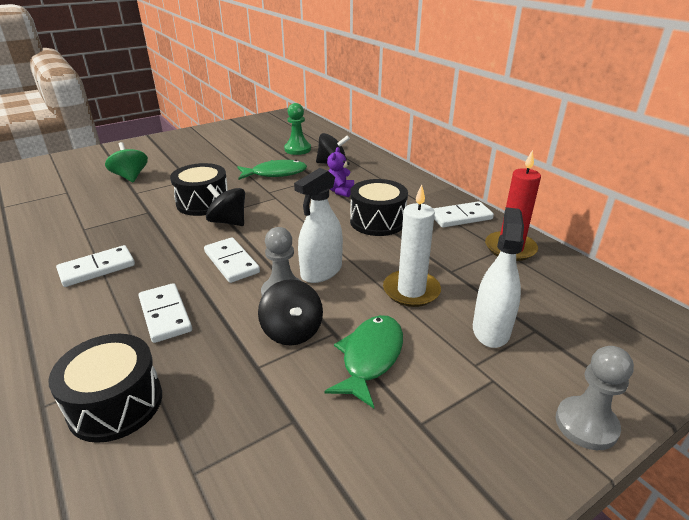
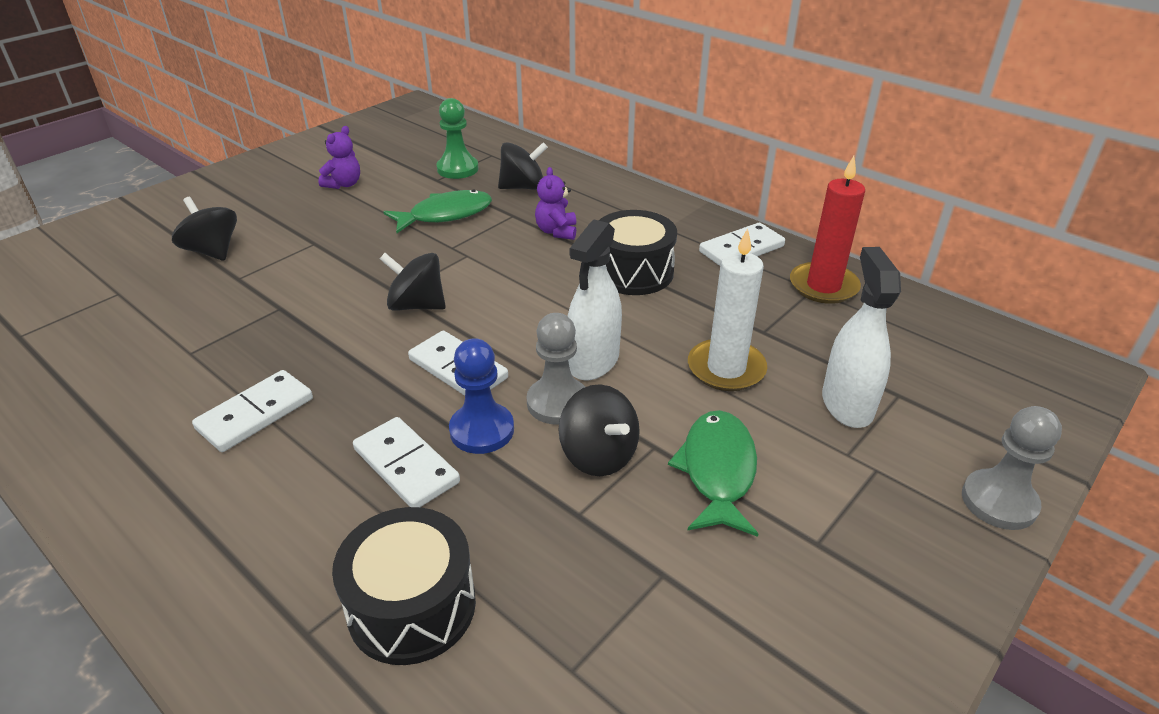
camera: 15 degrees left, 5 degrees up
green spinning top [105,142,148,182] -> black spinning top [172,197,237,261]
black drum [170,163,228,216] -> none
none -> purple teddy bear [318,126,360,189]
none -> blue pawn [449,338,514,454]

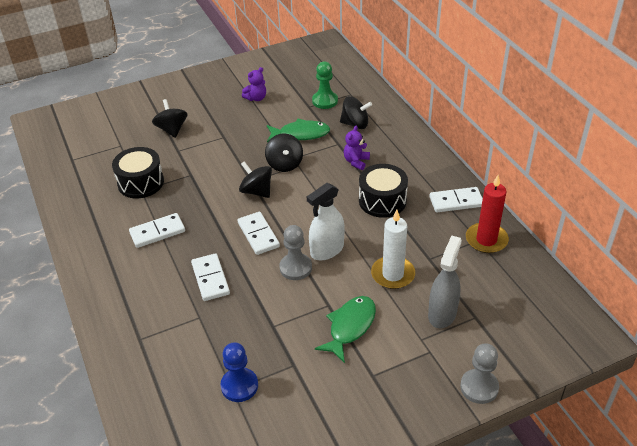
camera: 25 degrees right, 5 degrees up
black drum [332,507,476,665] -> black drum moved to [112,147,164,198]
blue pawn [449,338,514,454] -> blue pawn moved to [220,342,258,402]
black spinning top [558,384,640,476] -> black spinning top moved to [265,133,303,172]
white spray bottle [822,247,901,428] -> grey spray bottle [428,235,462,328]

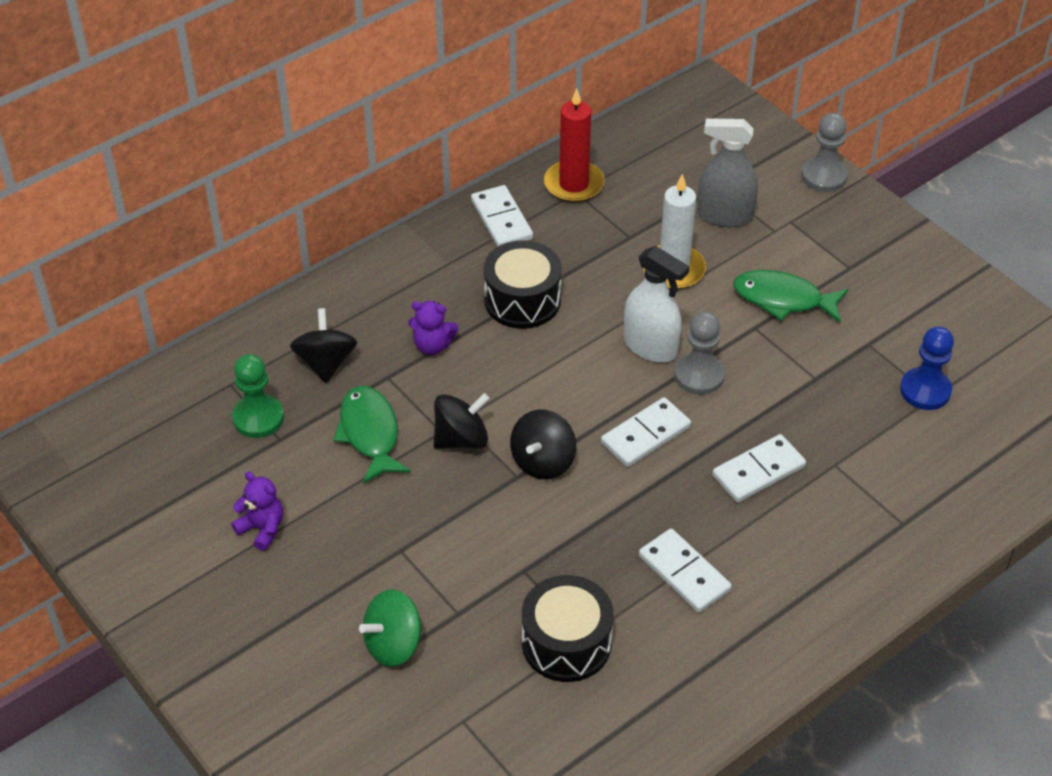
camera: 105 degrees left, 5 degrees up
black spinning top [152,99,188,138] -> green spinning top [359,590,423,667]

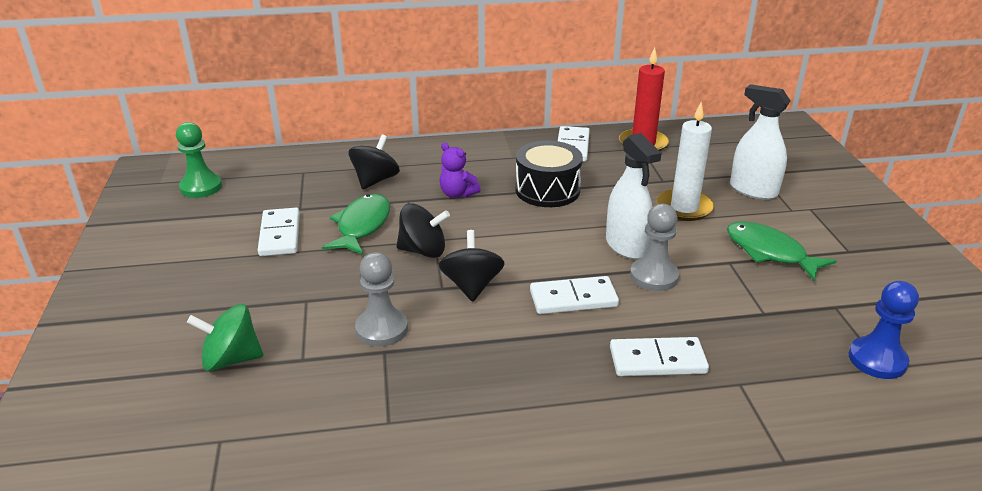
camera: 30 degrees right, 15 degrees down
purple teddy bear [231,472,283,551] -> none
green pawn [232,354,284,438] -> green pawn moved to [176,122,222,198]
black spinning top [510,409,576,479] -> black spinning top turned 120 degrees clockwise [439,230,505,302]
black drum [522,575,614,682] -> none
white domino [639,528,732,613] -> white domino moved to [258,208,300,256]
grey spray bottle [697,118,758,227] -> white spray bottle [730,84,790,200]
grey pawn [802,113,848,192] -> grey pawn moved to [355,252,408,347]

